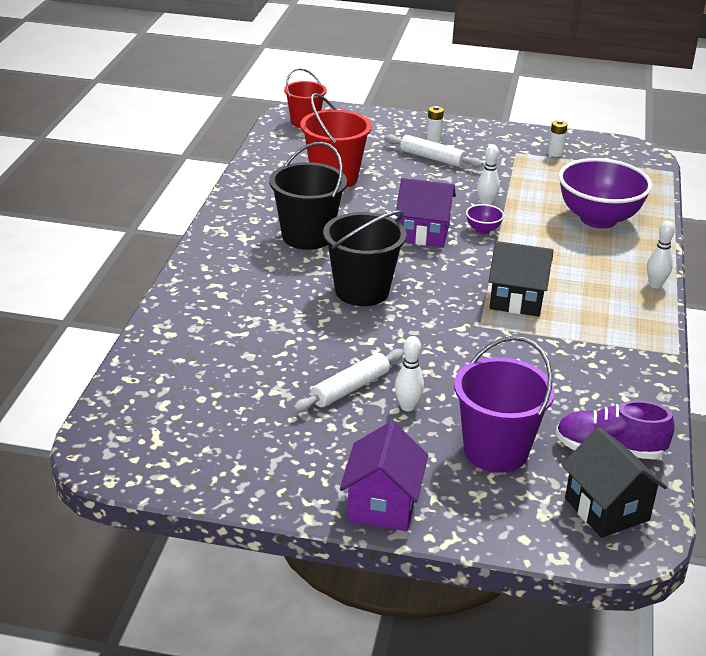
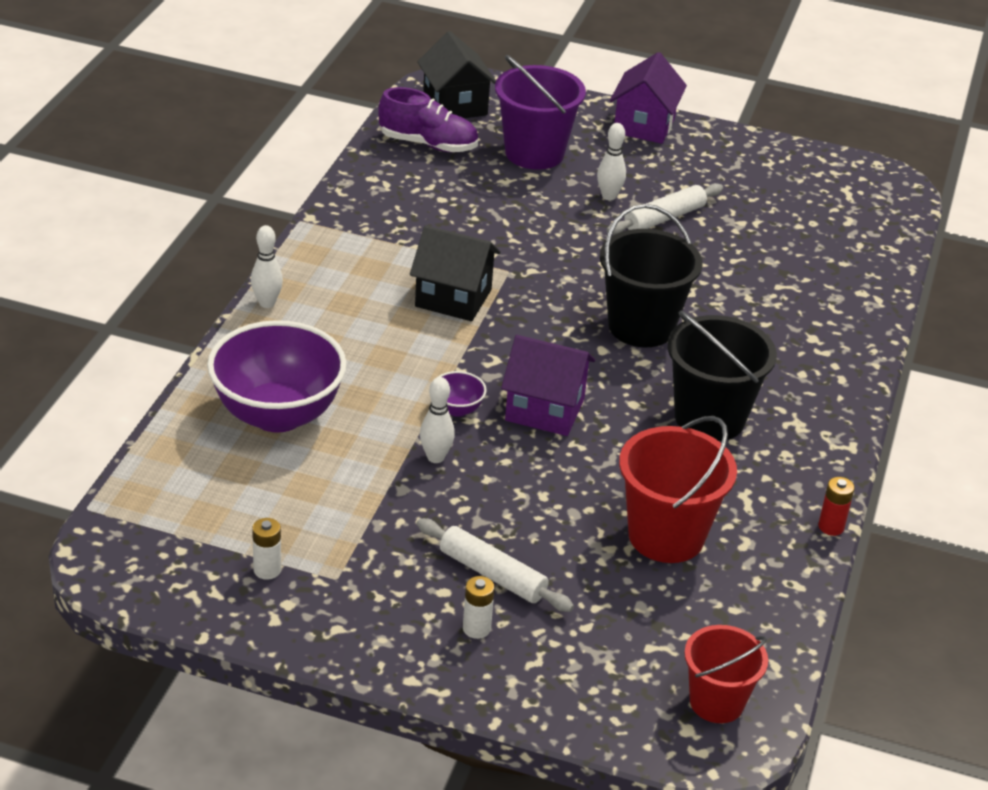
camera: 175 degrees left, 5 degrees up
none -> red battery [818,477,855,536]

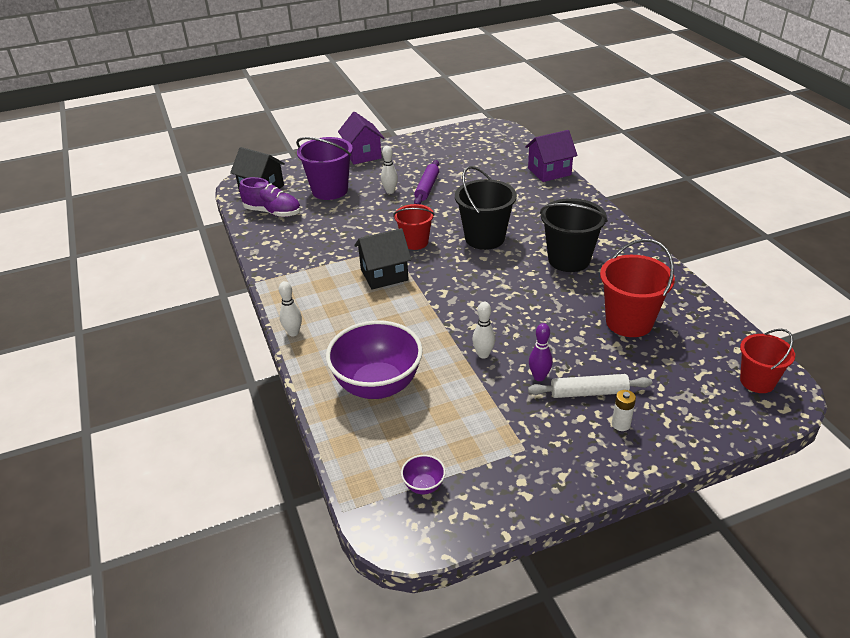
camera: 35 degrees left, 0 degrees up
white battery [252,518,281,580] -> none
purple shoe [378,87,478,152] -> purple shoe turned 45 degrees clockwise [239,177,301,217]
purple bowl [438,371,487,417] -> purple bowl moved to [401,455,446,494]
purple house [501,335,595,436] -> purple house moved to [525,130,578,182]
white rolling pin [607,183,723,235] -> purple rolling pin [414,160,439,204]
red battery [818,477,855,536] -> none
none -> red bucket [393,204,435,250]
none -> purple bowling pin [529,323,553,381]

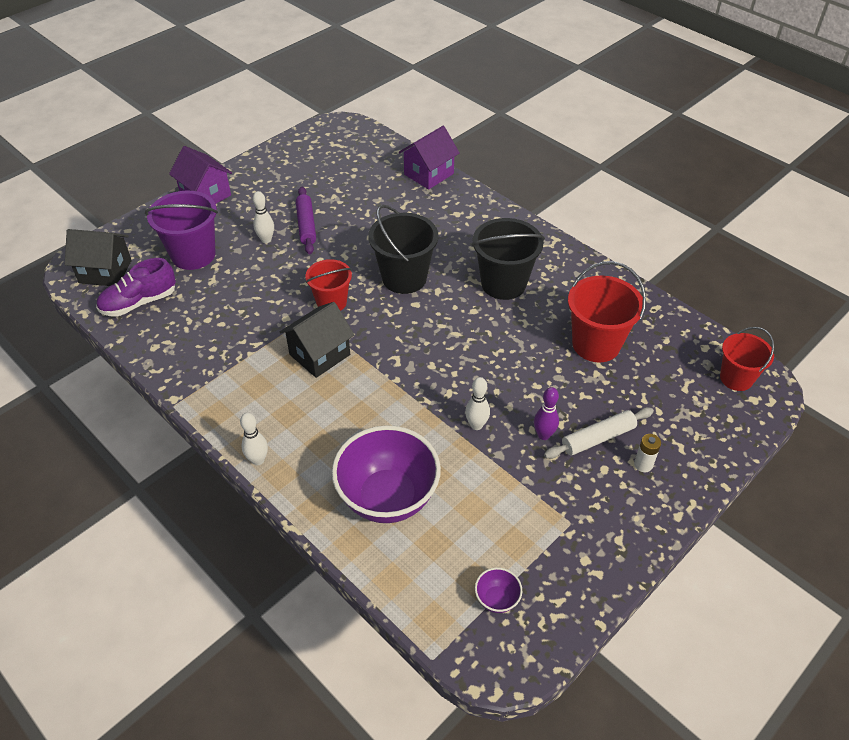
camera: 25 degrees left, 10 degrees up
purple shoe [239,177,301,217] -> purple shoe turned 150 degrees clockwise [96,258,176,317]

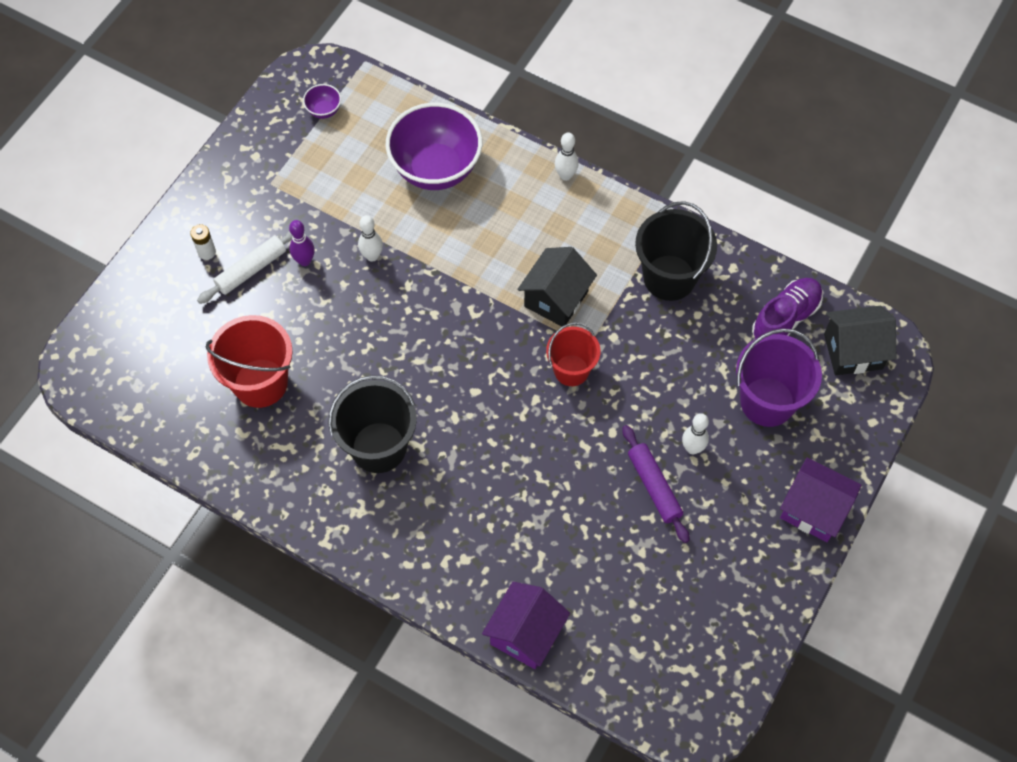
camera: 165 degrees right, 15 degrees up
black bucket [368,205,439,294] -> black bucket moved to [635,201,717,301]
red bucket [720,327,774,391] -> none

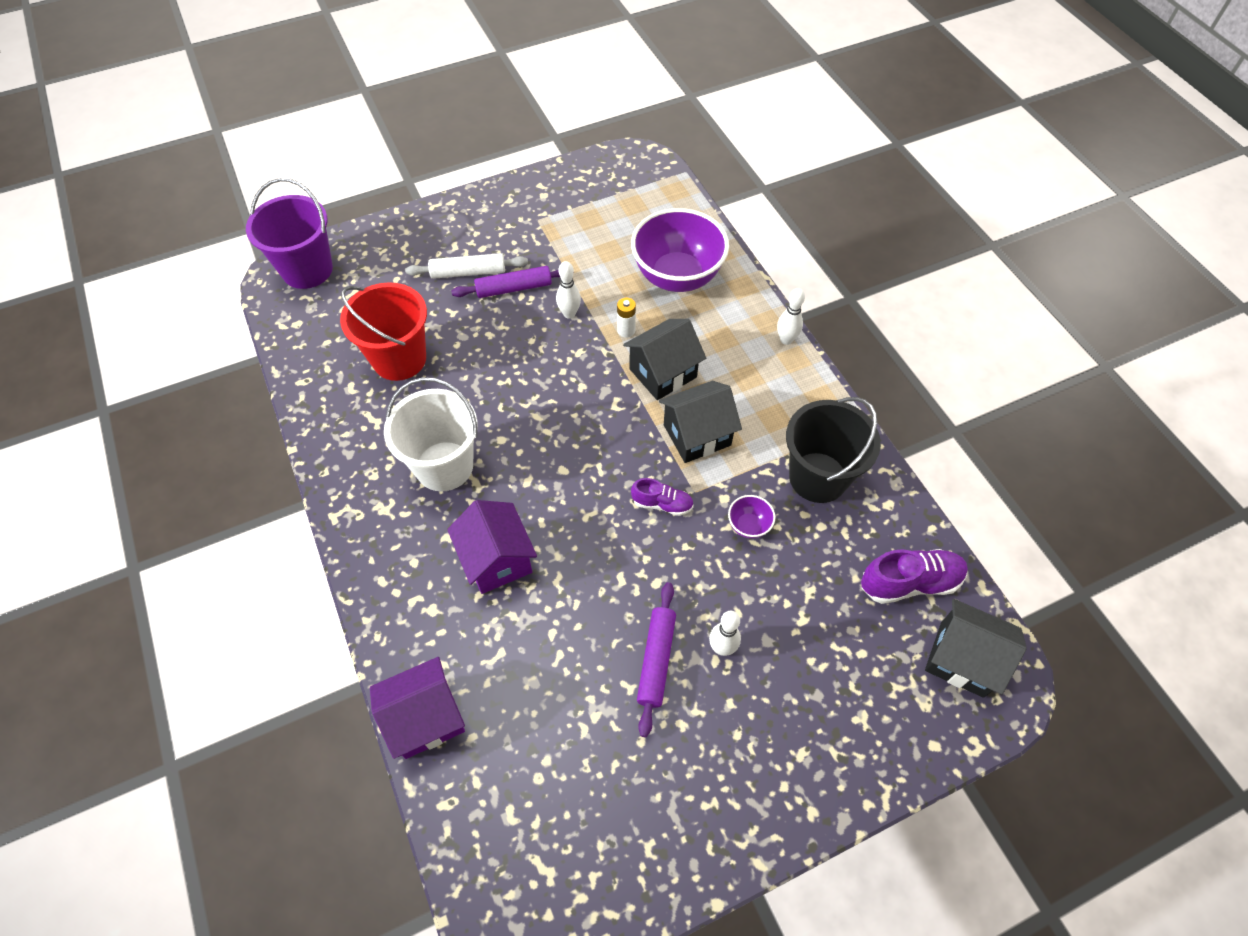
camera: 35 degrees right, 5 degrees down
white battery [190,224,216,260] -> white battery moved to [617,298,636,338]
purple bowling pin [289,220,315,266] -> purple rolling pin [451,266,560,298]
purple bowl [303,84,341,119] -> purple bowl moved to [728,495,776,539]
black bucket [328,375,417,473] -> white bucket [384,377,478,491]
red bucket [546,322,601,386] -> purple shoe [631,478,694,516]
purple bucket [736,328,822,427] -> purple bucket moved to [246,178,333,289]
purple house [780,458,862,542] -> purple house moved to [447,500,537,594]
none -> black house [623,319,706,400]

